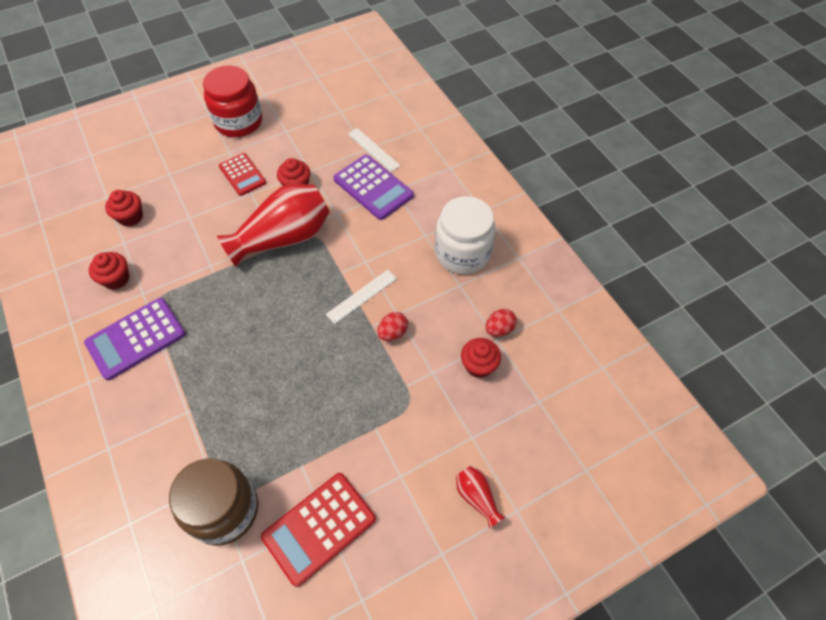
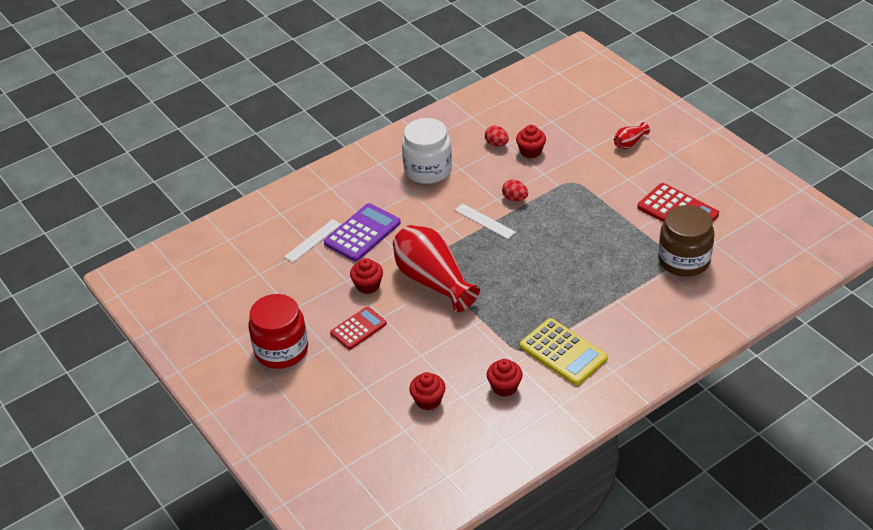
camera: 95 degrees left, 15 degrees down
purple calculator [84,298,185,381] -> yellow calculator [520,318,608,385]

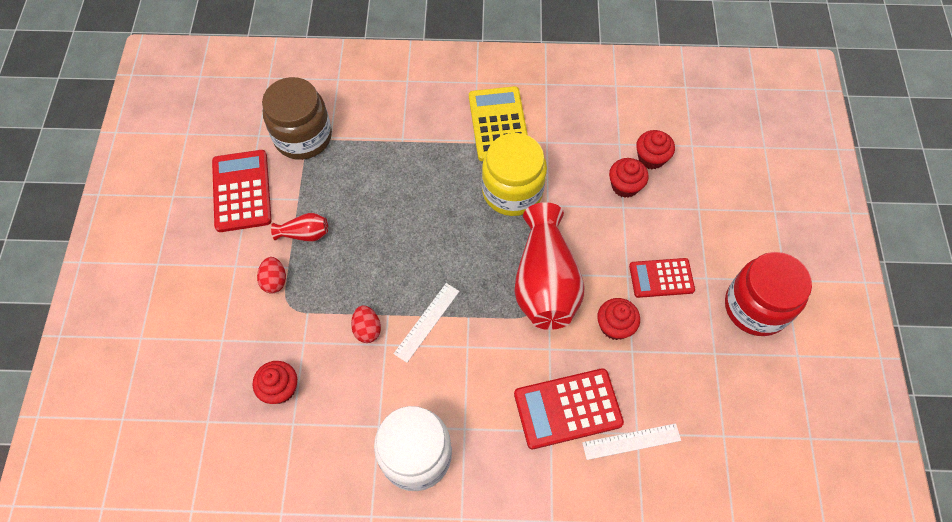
camera: 145 degrees left, 20 degrees up
purple calculator [324,203,401,262] -> red calculator [514,368,624,449]
white ruler [455,203,516,239] -> white ruler turned 45 degrees clockwise [393,283,460,363]
red egg [485,126,509,147] -> red egg moved to [257,257,286,294]
red cupcake [487,359,523,397] -> red cupcake moved to [609,158,649,198]
red vase [614,122,650,149] -> red vase moved to [271,213,328,242]
none -> yellow jar [482,133,547,216]

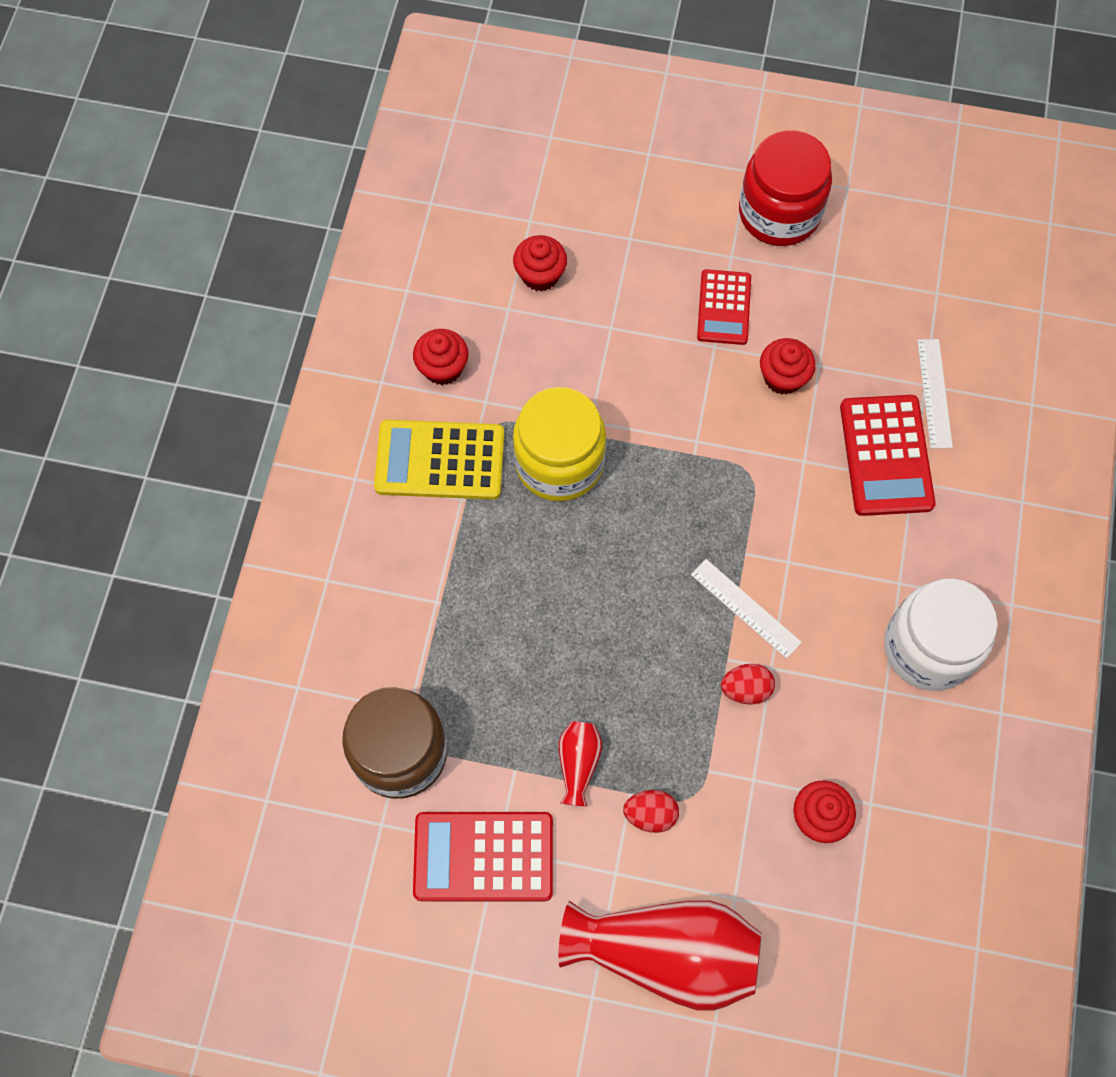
camera: 80 degrees left, 5 degrees up
red vase [514,202,585,330] -> red vase moved to [558,900,762,1011]
red cupcake [609,158,649,198] -> red cupcake moved to [413,329,469,385]

